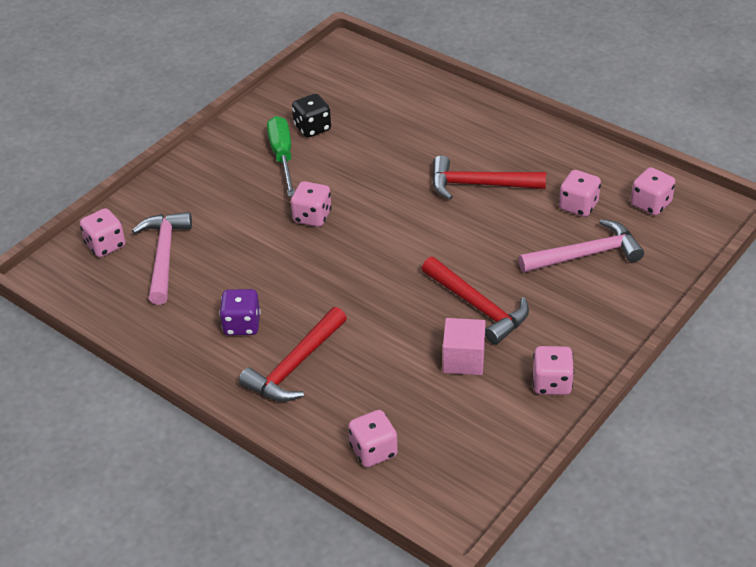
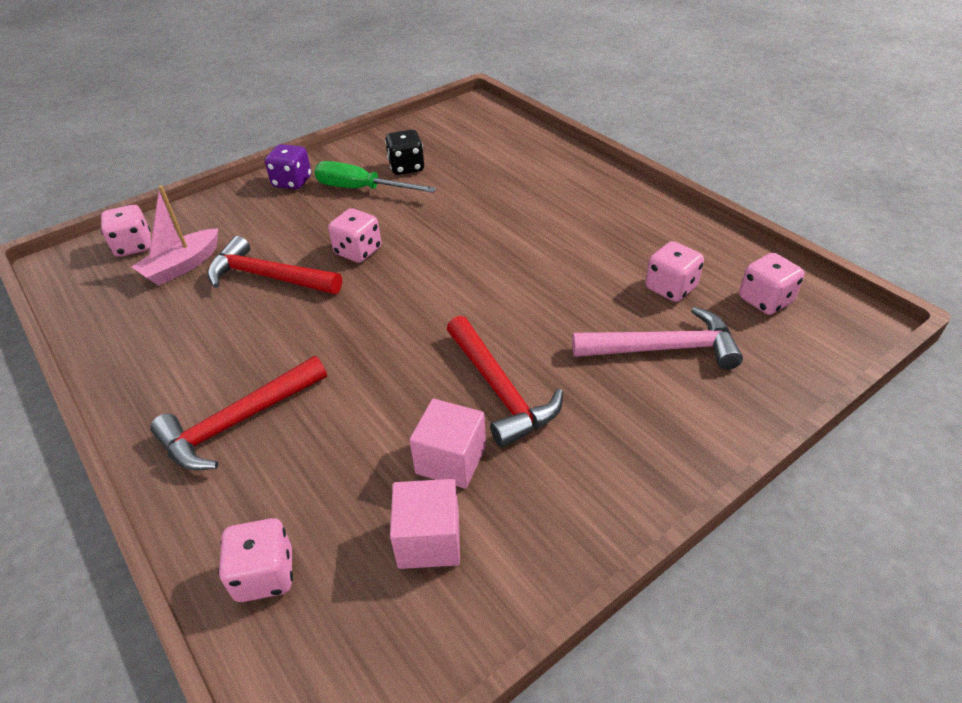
camera: 15 degrees right, 0 degrees up
pink hammer [132,212,192,305] -> pink boat [132,185,218,286]
purple dice [219,289,261,336] -> purple dice moved to [265,144,311,189]
green screwdriver [267,116,295,197] -> green screwdriver turned 75 degrees counterclockwise [314,161,437,193]
red hammer [432,155,546,200] -> red hammer moved to [207,236,342,294]
pink dice [533,346,574,395] -> none
none -> pink cube [390,479,460,569]

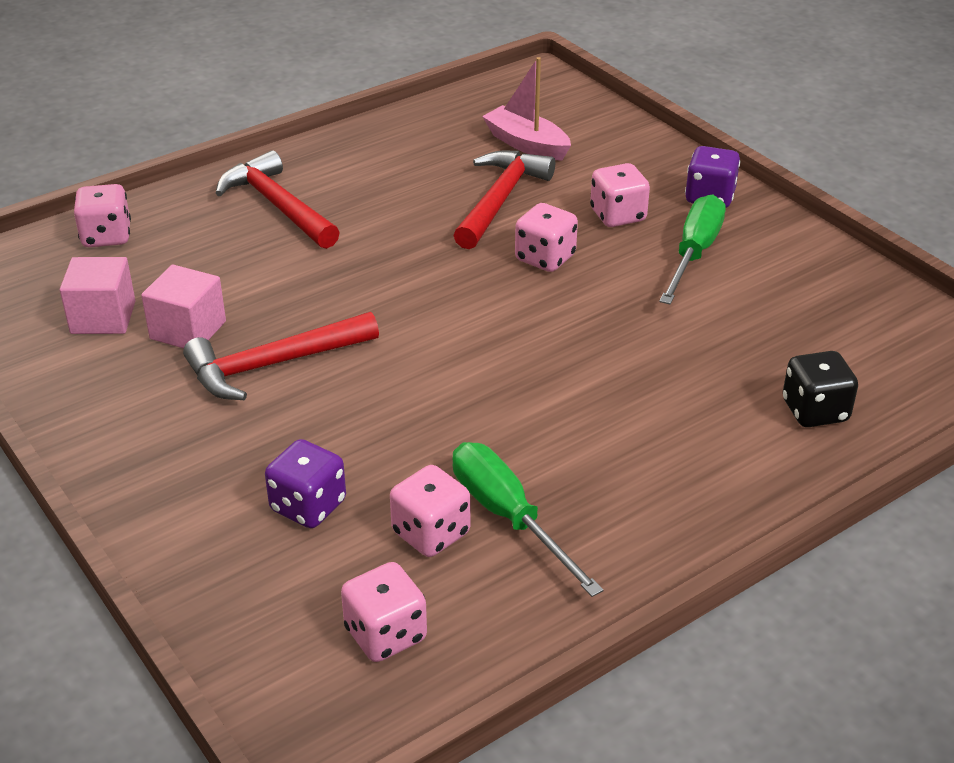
camera: 90 degrees right, 5 degrees down
pink dice [101,205,151,257] -> pink dice moved to [590,163,650,227]
black dice [385,130,424,175] -> black dice moved to [783,351,858,427]
pink hammer [572,307,743,370] -> purple dice [265,439,346,528]
none -> green screwdriver [452,442,604,597]

